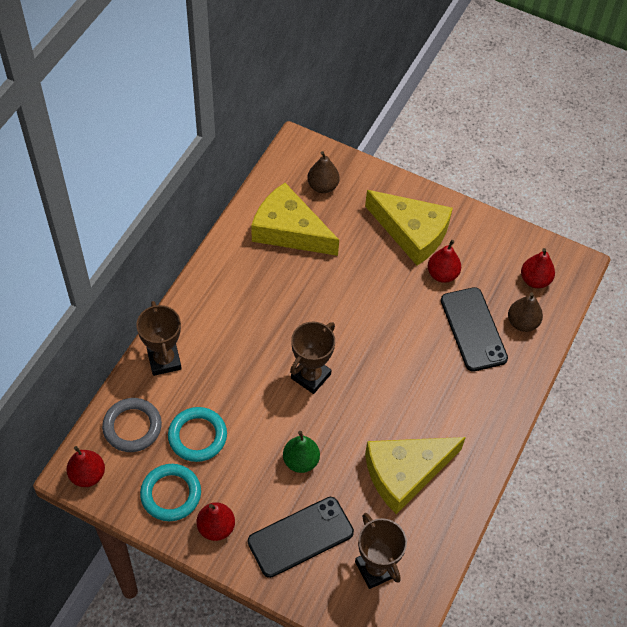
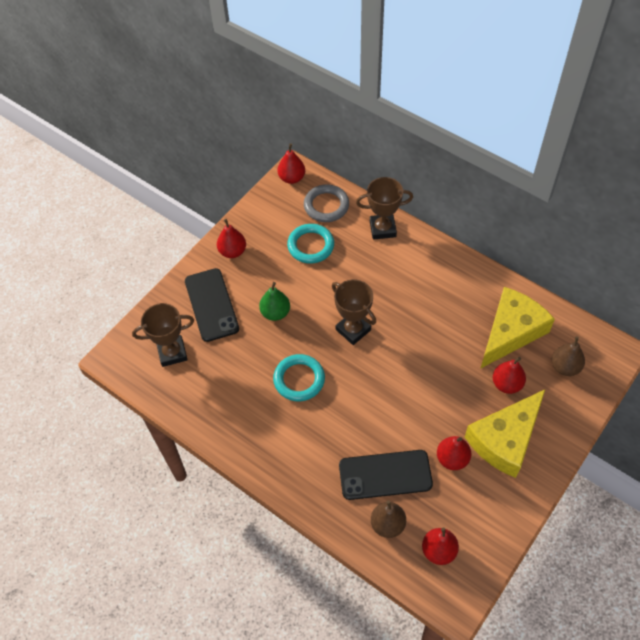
camera: 105 degrees right, 0 degrees up
turquoise ring [140,464,201,521] -> turquoise ring moved to [273,354,325,401]
yellow cheese [365,437,466,514] -> none
none -> red pear [493,357,526,394]

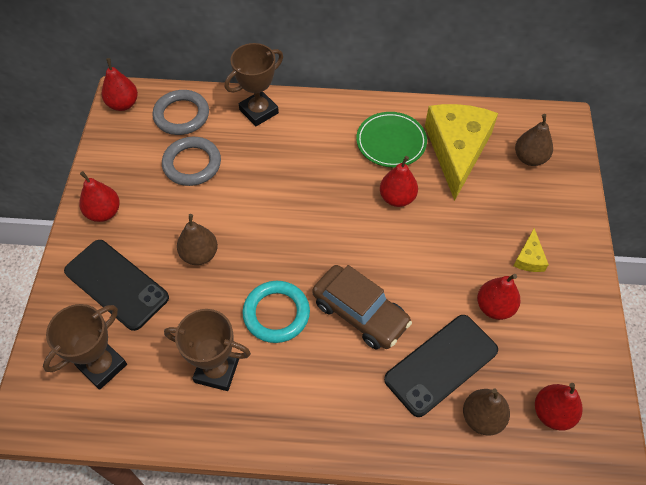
camera: 35 degrees left, 0 degrees up
green pear [259,282,290,321] -> brown pear [177,214,218,265]
turquoise ring [287,224,334,264] -> grey ring [162,137,221,186]
brown trophy [332,279,376,345] -> brown trophy moved to [164,309,251,391]
yellow cheese [465,390,545,478] -> yellow cheese [514,228,549,272], size x0.41
red pear [493,357,526,394] -> red pear moved to [380,156,418,207]
none -> brown car [312,265,412,349]
none -> green plate [356,112,427,167]

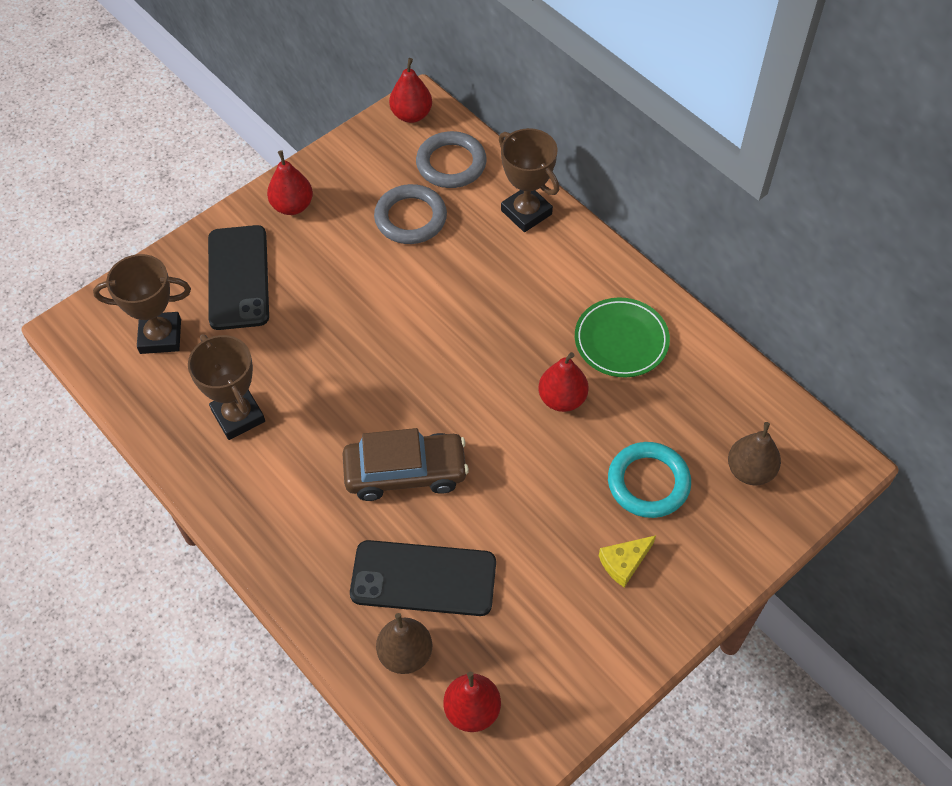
camera: 45 degrees right, 0 degrees up
brown pear [177,214,218,265] -> none
brown trophy [225,43,283,126] -> brown trophy turned 45 degrees clockwise [499,128,559,232]
turquoise ring [242,281,310,343] -> turquoise ring moved to [608,442,691,518]
brown car [312,265,412,349] -> brown car turned 90 degrees counterclockwise [342,428,469,501]
yellow cheese [425,104,498,201] -> none
red pear [477,274,521,320] -> none

